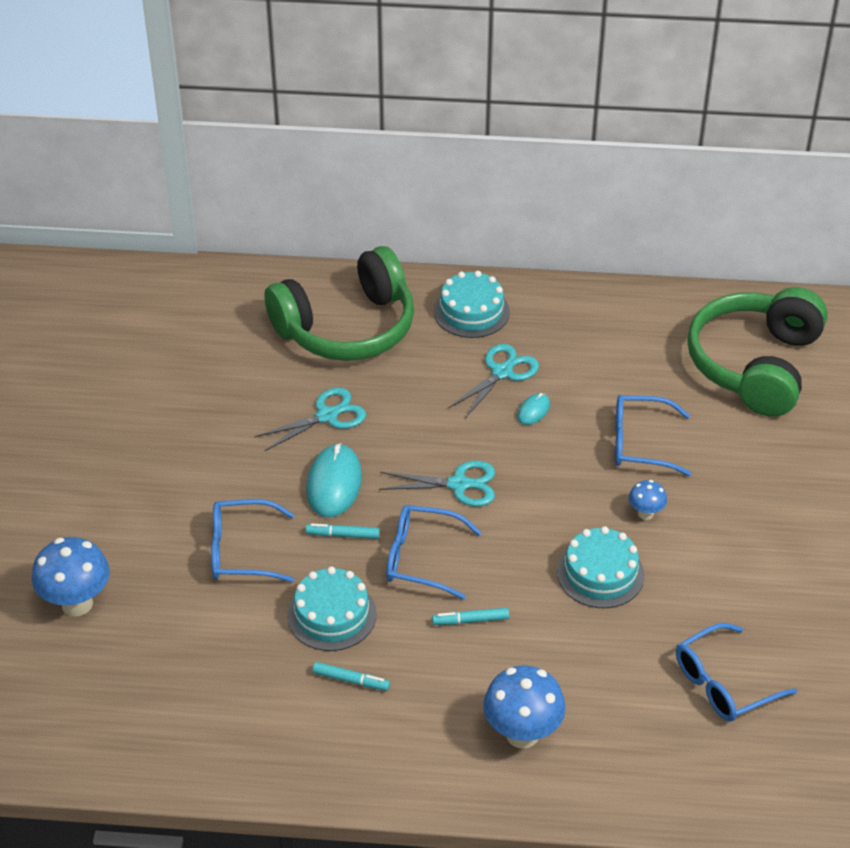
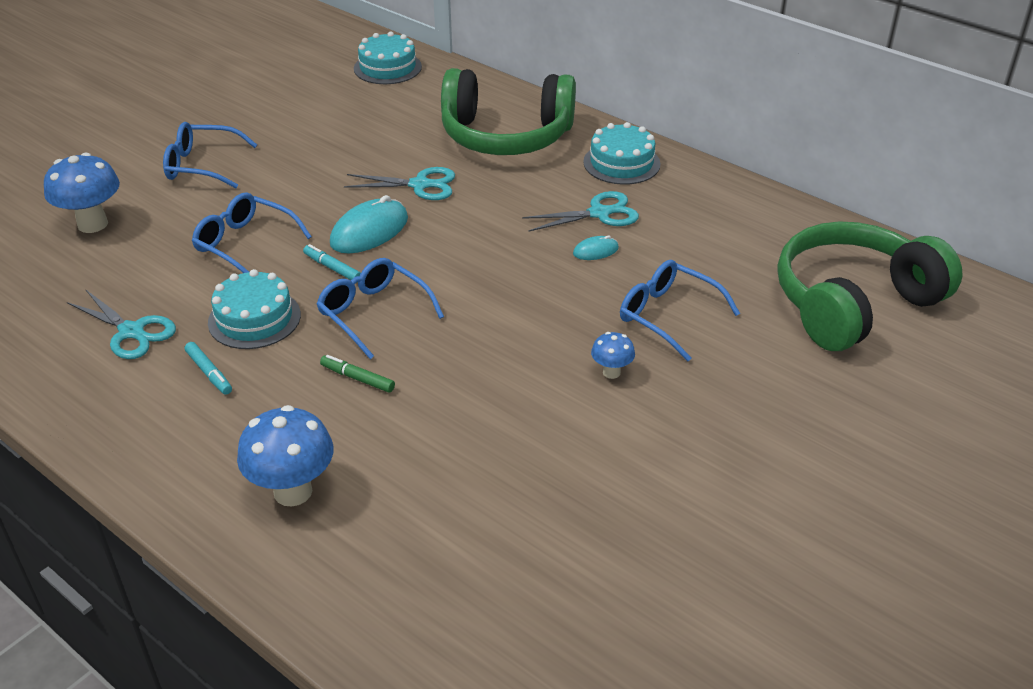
camera: 35 degrees right, 5 degrees down
turquoise scissors [379,461,495,506] -> turquoise scissors moved to [67,289,176,359]
turquoise marker [432,608,509,625] -> green marker [320,355,395,393]
turquoise cake [557,526,645,608] -> turquoise cake moved to [354,32,422,84]
blue glasses [676,623,797,722] -> blue glasses moved to [163,122,257,188]

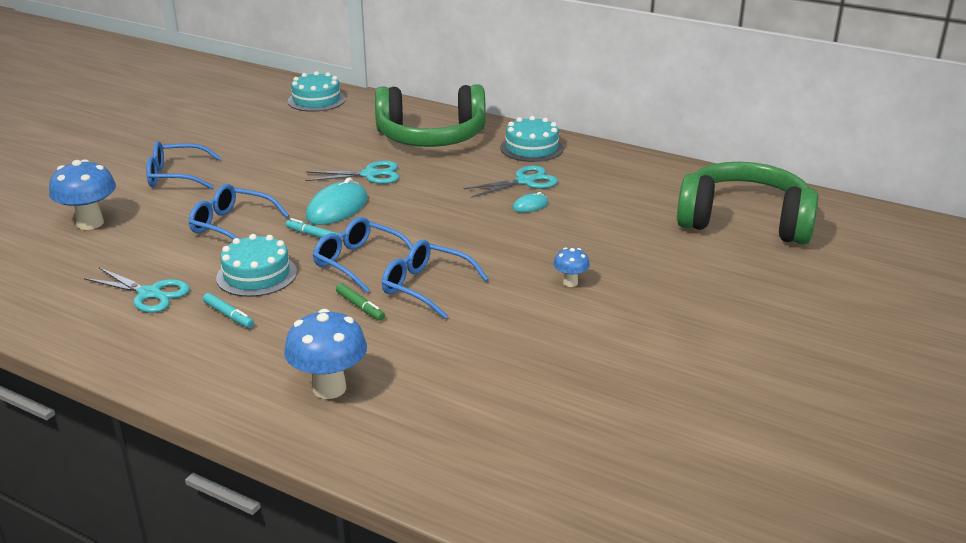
camera: 10 degrees left, 10 degrees down
green marker [320,355,395,393] -> green marker turned 150 degrees counterclockwise [336,283,385,321]
blue glasses [620,260,740,361] -> blue glasses moved to [382,240,488,319]
green headphones [778,221,963,351] -> green headphones turned 60 degrees clockwise [677,162,818,245]

